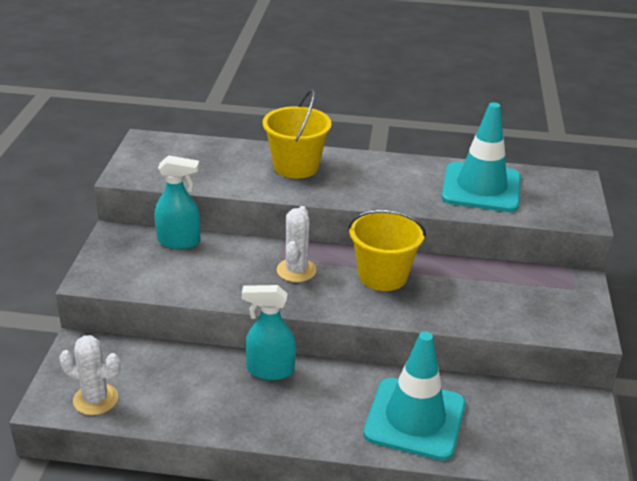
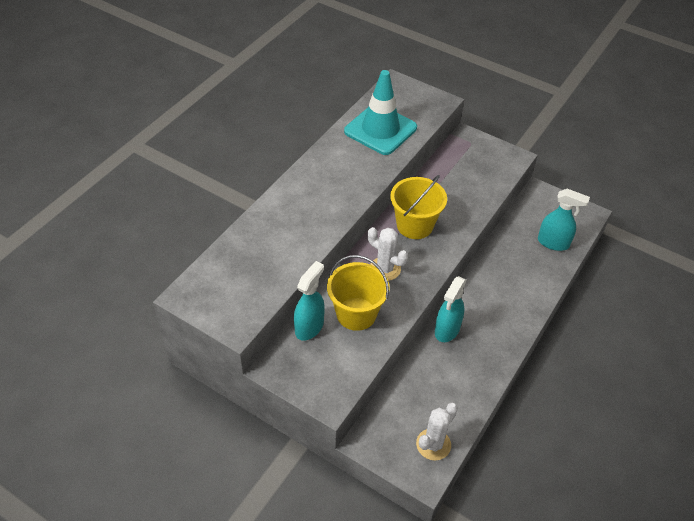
camera: 65 degrees left, 15 degrees up
yellow bucket [263,89,332,179] -> yellow bucket moved to [327,255,390,331]
turquoise traffic cone [363,331,466,461] -> none
none -> turquoise spray bottle [538,189,590,251]

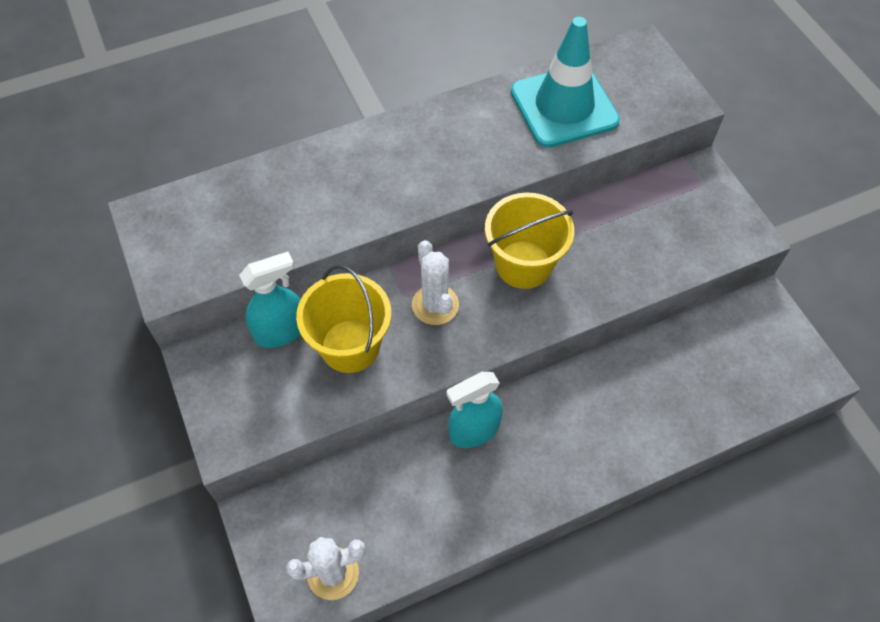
camera: 35 degrees right, 10 degrees up
turquoise spray bottle [538,189,590,251] -> none

